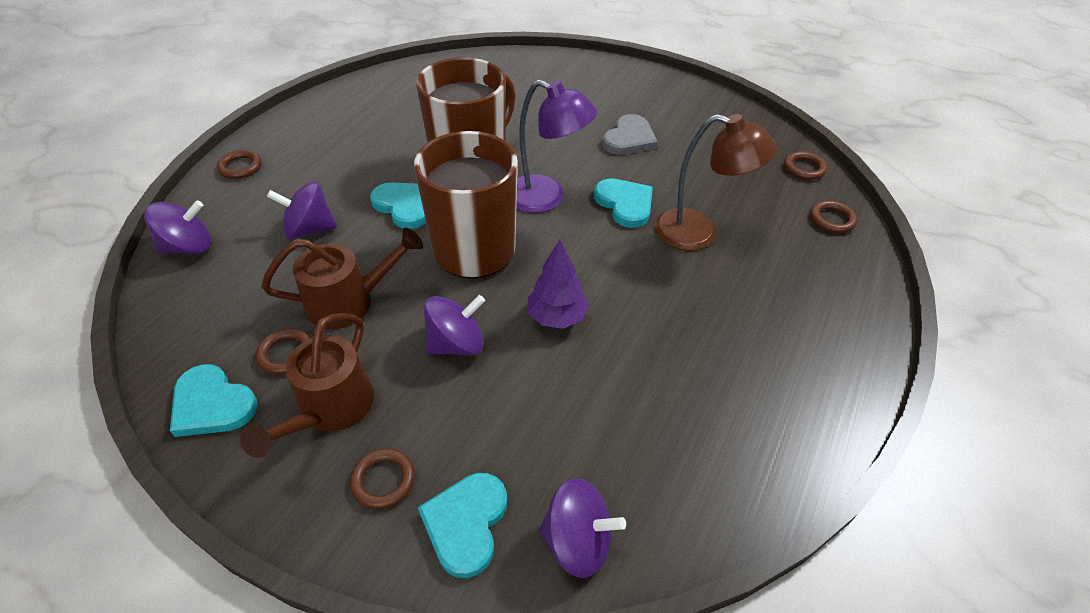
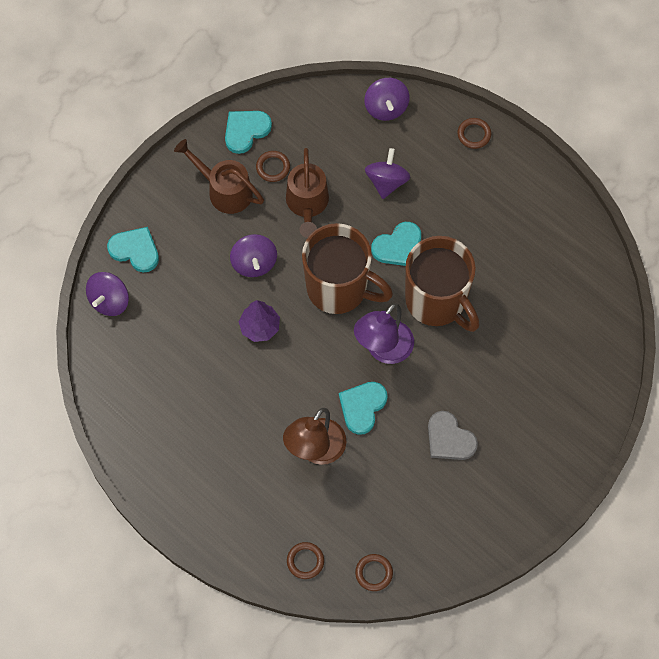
camera: 105 degrees right, 20 degrees up
brown ring [350,448,415,509] -> none
turquoise heart [594,178,653,228] -> turquoise heart turned 135 degrees clockwise [339,382,388,435]

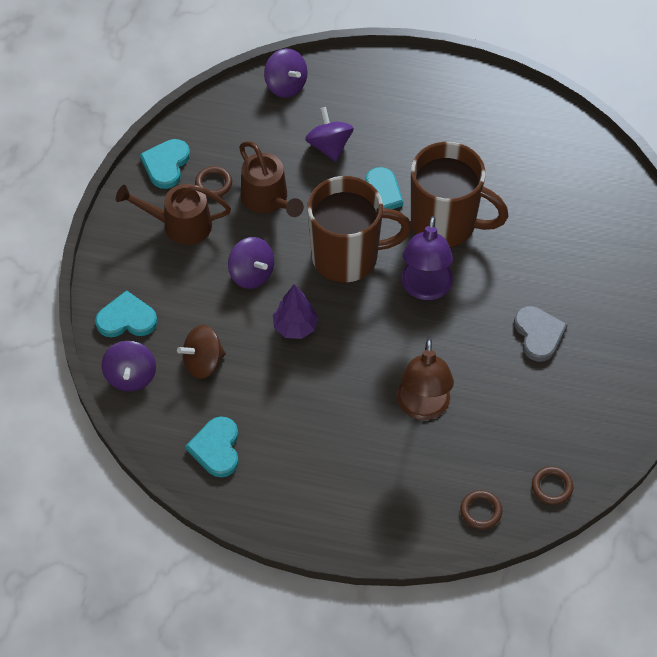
camera: 30 degrees left, 10 degrees down
turquoise heart [339,382,388,435] -> turquoise heart moved to [186,417,238,478]
grey heart [428,411,478,460] -> grey heart turned 120 degrees counterclockwise [514,306,568,362]
brown ring [457,118,491,149] -> none
none -> brown spinning top [177,325,226,379]

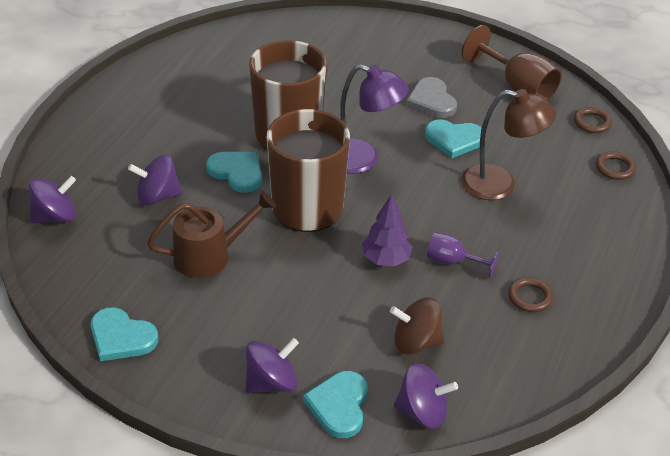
camera: 80 degrees left, 15 degrees down
brown watering can [116,184,231,245] -> none
brown spinning top [177,325,226,379] -> brown spinning top turned 105 degrees clockwise [390,298,445,355]
turquoise heart [186,417,238,478] -> turquoise heart moved to [425,120,486,158]
brown ring [195,166,232,198] -> brown ring moved to [508,277,553,312]
purple spinning top [228,237,274,289] -> purple spinning top moved to [246,338,299,393]
grey heart [514,306,568,362] -> grey heart turned 105 degrees counterclockwise [406,77,457,118]
none -> purple goblet [427,232,499,278]
none -> brown goblet [462,25,562,101]

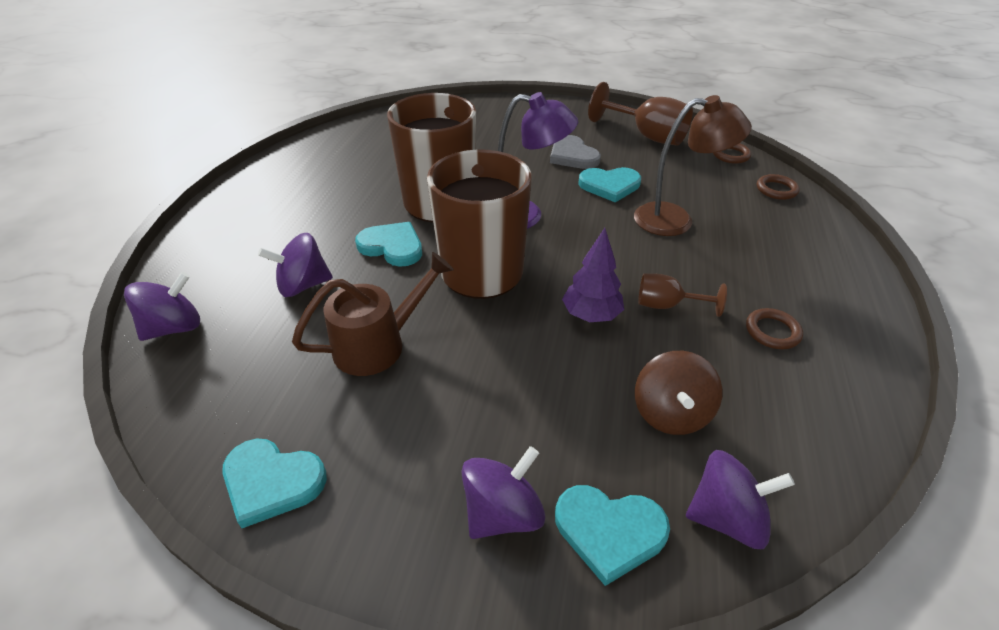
camera: 10 degrees left, 0 degrees up
turquoise heart [303,371,368,438] -> turquoise heart turned 75 degrees counterclockwise [555,485,670,586]
brown spinning top [390,298,445,355] -> brown spinning top turned 75 degrees counterclockwise [635,351,722,435]
purple goblet [427,232,499,278] -> brown goblet [638,273,727,317]

